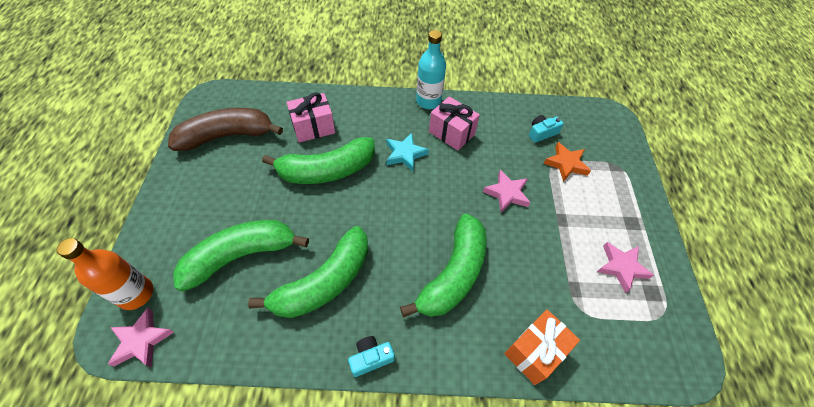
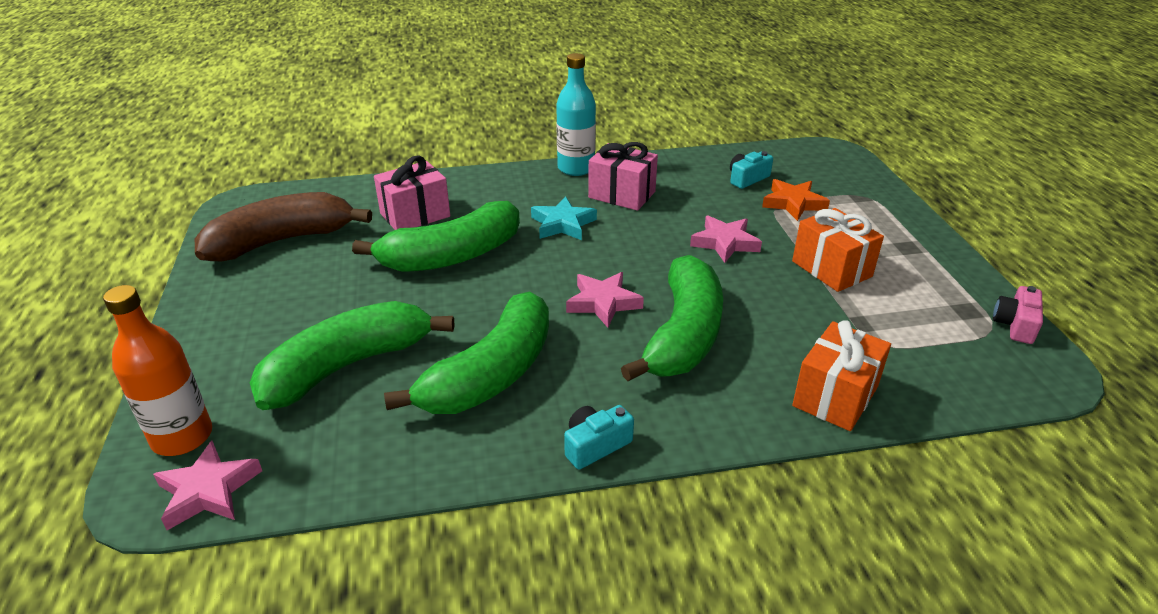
camera: 10 degrees left, 20 degrees down
pink star [597,242,654,293] -> pink star moved to [566,272,644,328]
none -> orange gift [792,208,884,292]
none -> pink camera [993,286,1043,344]

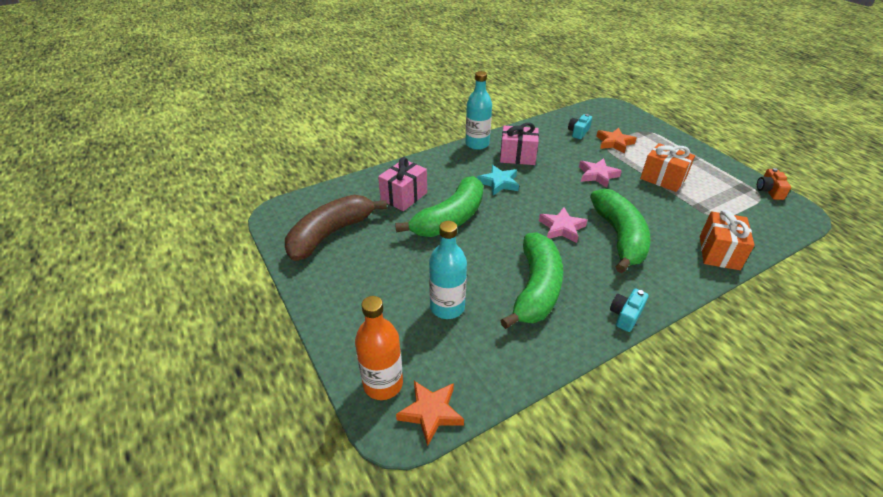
camera: 20 degrees left, 5 degrees up
pink star [153,441,262,530] -> orange star [396,381,464,446]
green banana [250,301,454,410] -> turquoise bottle [429,221,467,319]
pink camera [993,286,1043,344] -> orange camera [757,168,791,200]

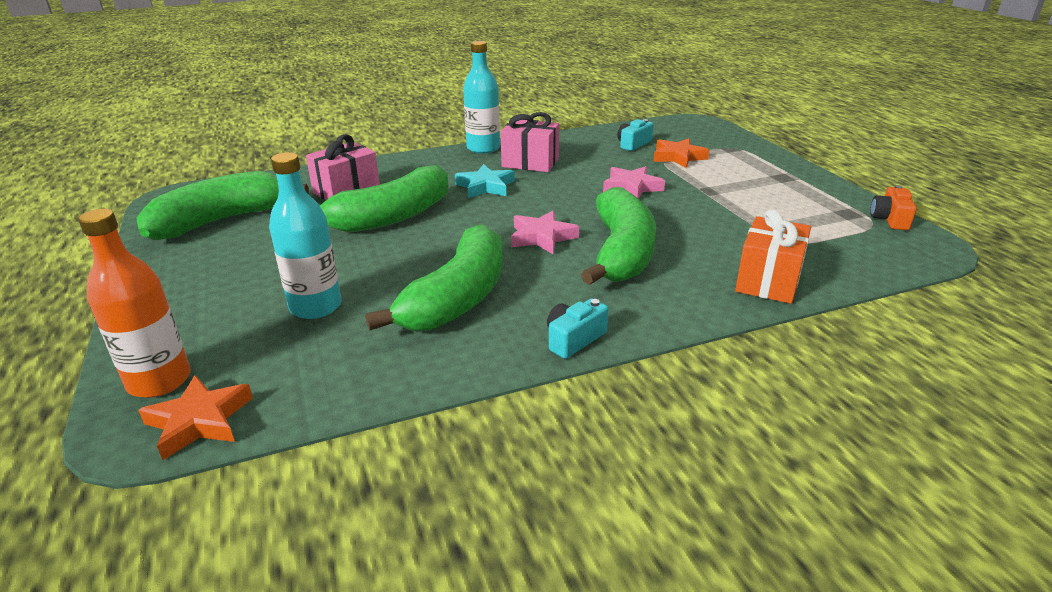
camera: 10 degrees right, 10 degrees down
brown banana [285,195,387,261] -> green banana [136,171,309,240]
orange gift [640,143,695,192] -> none

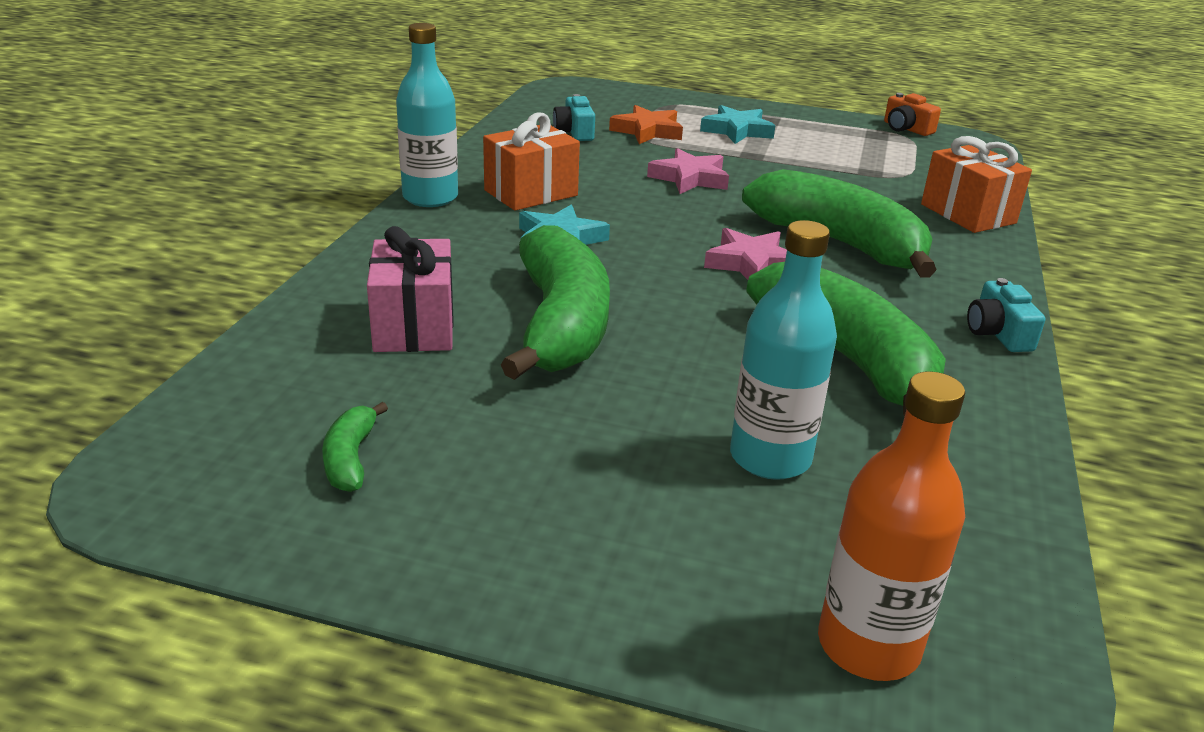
camera: 55 degrees left, 0 degrees up
green banana [136,171,309,240] -> green banana [322,402,388,492], size x0.42
orange star [138,375,253,460] -> none
pink gift [501,112,559,172] -> orange gift [483,113,580,211]
none -> turquoise star [700,105,775,144]

